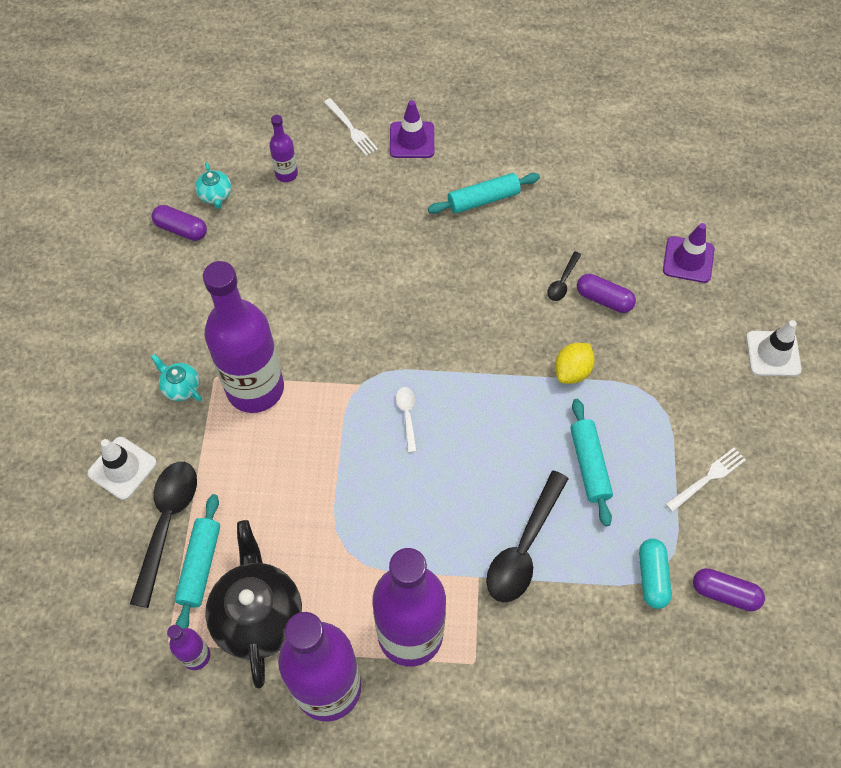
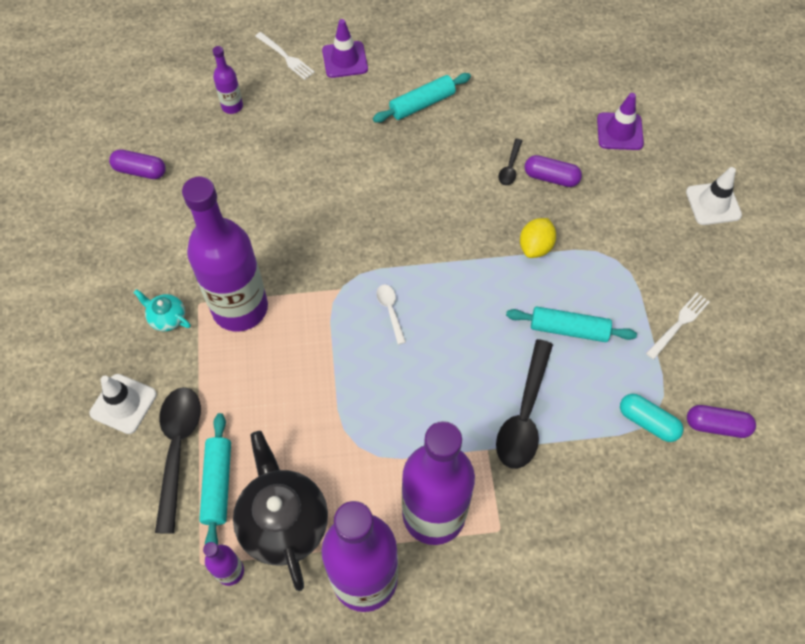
camera: 10 degrees left, 0 degrees up
turquoise teapot [195,162,232,209] -> none
turquoise rolling pin [570,399,613,526] -> turquoise rolling pin turned 60 degrees counterclockwise [506,306,637,342]
turquoise capsule [639,538,672,609] -> turquoise capsule turned 45 degrees counterclockwise [620,394,683,442]

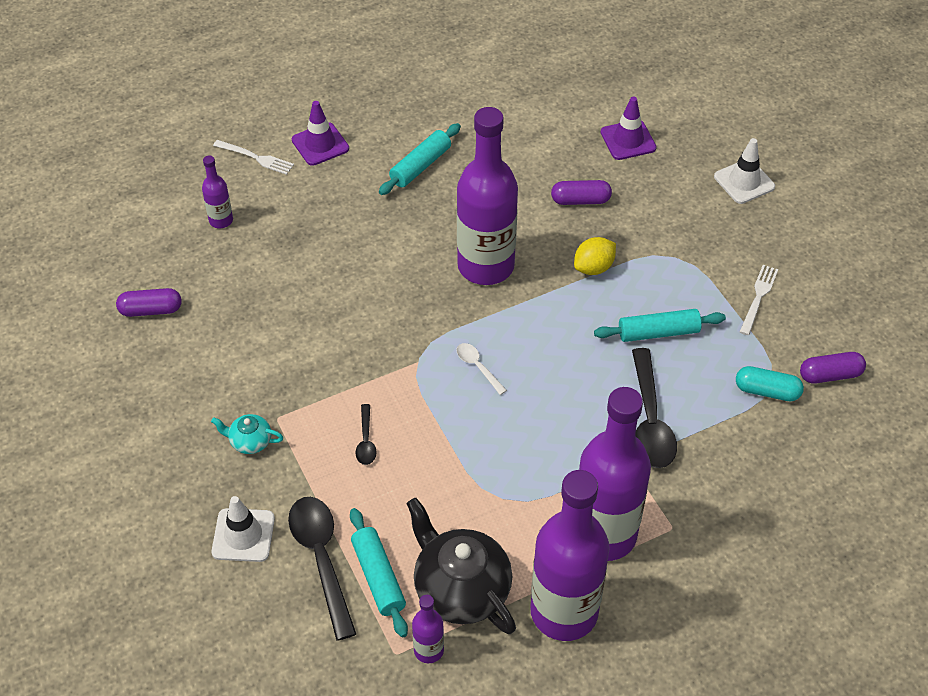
camera: 20 degrees left, 10 degrees down
purple bottle [182,176,268,331] -> purple bottle moved to [457,107,518,285]
black spoon [498,139,522,185] -> black spoon moved to [356,404,376,465]
yellow lemon [520,218,556,258] -> yellow lemon turned 45 degrees clockwise [574,237,616,275]

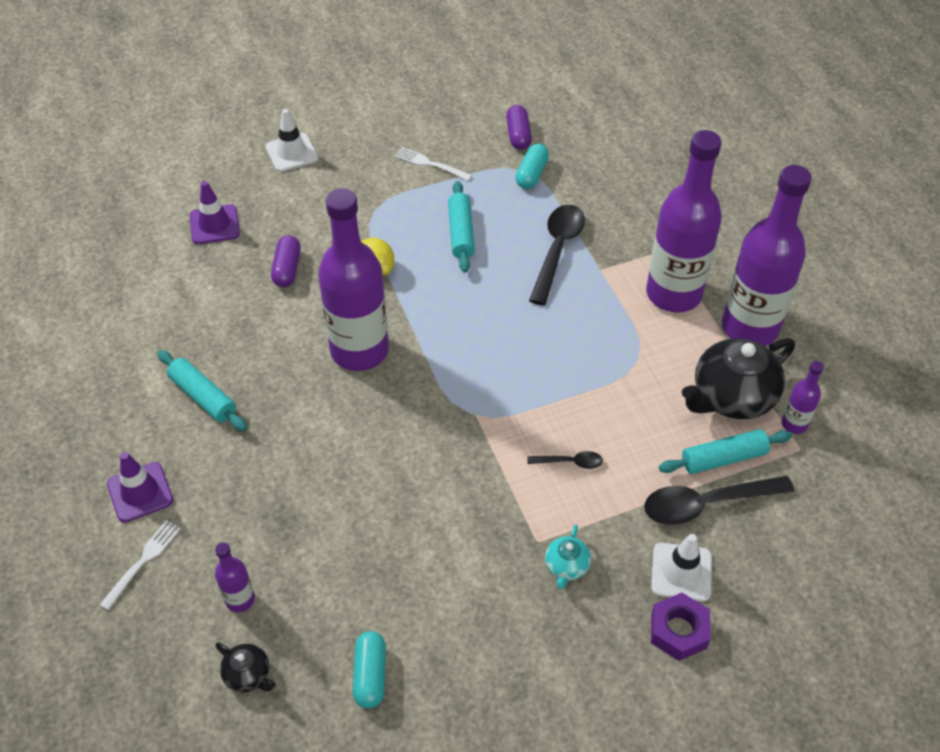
camera: 85 degrees left, 0 degrees up
purple capsule [116,288,182,317] -> turquoise capsule [353,631,386,709]
white spoon [457,343,507,395] -> none
black spoon [632,348,677,468] -> black spoon turned 75 degrees counterclockwise [529,205,585,305]
none -> black teapot [215,642,276,692]
none -> purple nut [651,593,711,661]

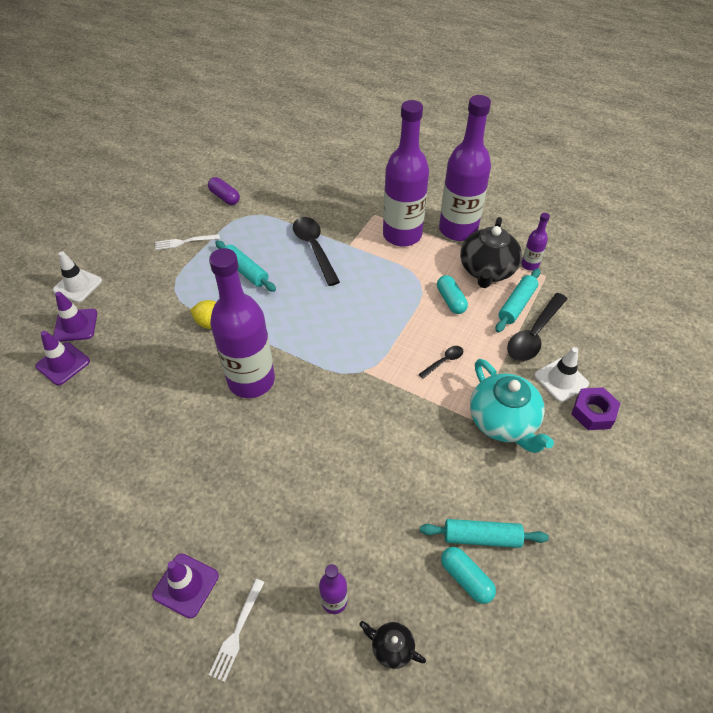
camera: 40 degrees left, 0 degrees up
white fork [99,520,181,610] -> white fork turned 150 degrees counterclockwise [209,579,265,682]
turquoise rolling pin [157,350,247,431] -> turquoise rolling pin moved to [420,519,549,548]
black teapot [215,642,276,692] -> black teapot turned 150 degrees counterclockwise [359,621,426,669]
purple capsule [271,236,301,287] -> none
turquoise capsule [516,143,549,189] -> turquoise capsule moved to [437,275,468,314]
turquoise teapot [545,524,591,589] -> turquoise teapot [470,359,554,453], size x2.11
none -> purple traffic cone [53,292,97,342]

